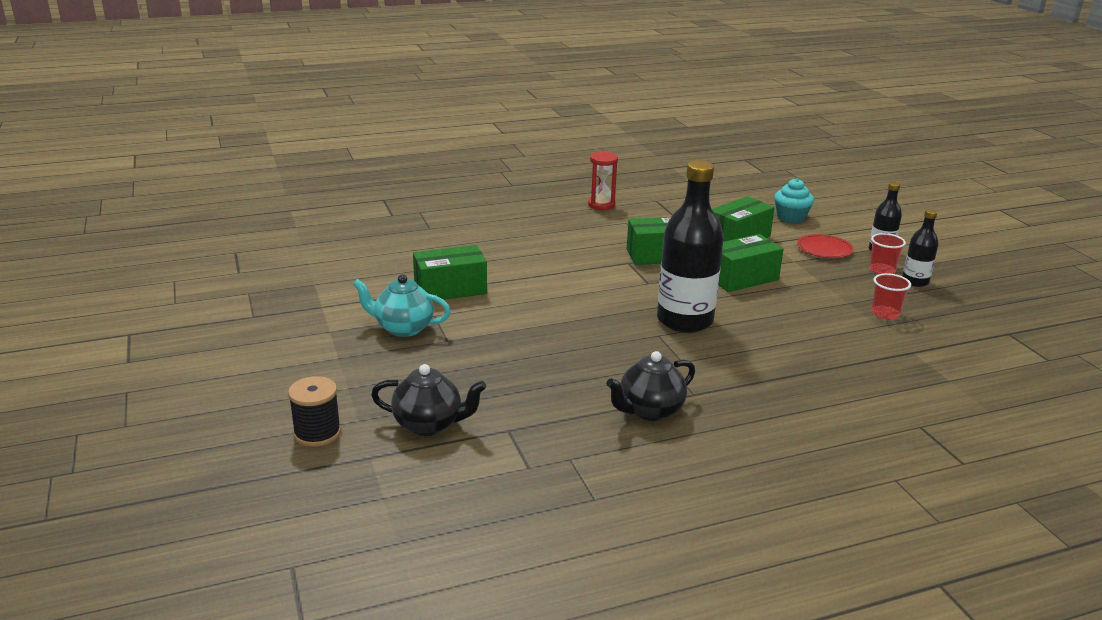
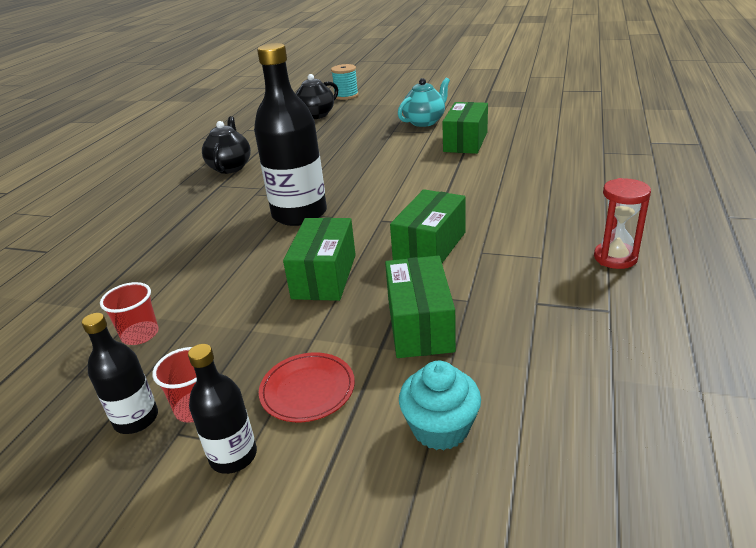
camera: 130 degrees right, 5 degrees up
black spool [288,376,341,447] -> turquoise spool [331,64,359,100]

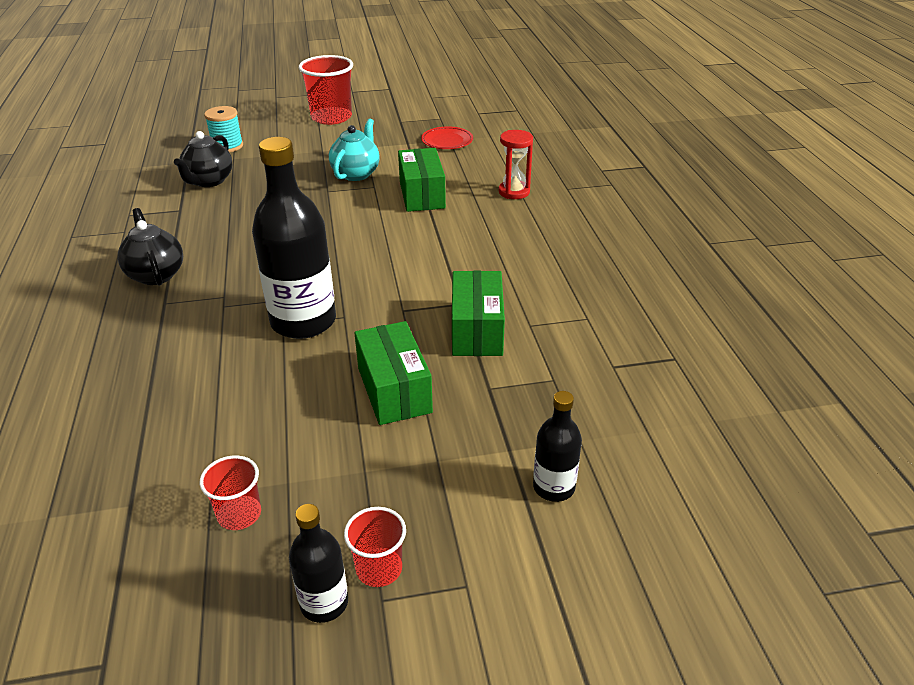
camera: 30 degrees left, 5 degrees up
black bottle [188,344,257,474] -> black bottle moved to [533,391,582,502]
red plate [259,353,355,422] -> red plate moved to [421,126,473,149]
green box [385,256,456,358] -> none
turquoise cupcake [399,361,481,450] -> none
red hourglass [594,178,651,269] -> red hourglass moved to [499,130,533,199]
none -> red cup [299,55,353,125]

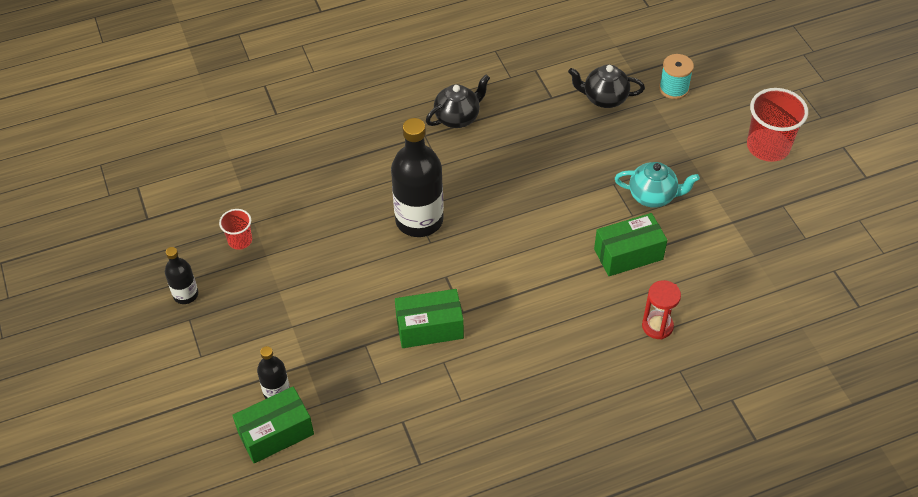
camera: 80 degrees right, 15 degrees up
red cup [344,507,406,587] -> none
green box [354,321,433,425] -> green box moved to [232,386,314,463]
red plate [421,126,473,149] -> none

